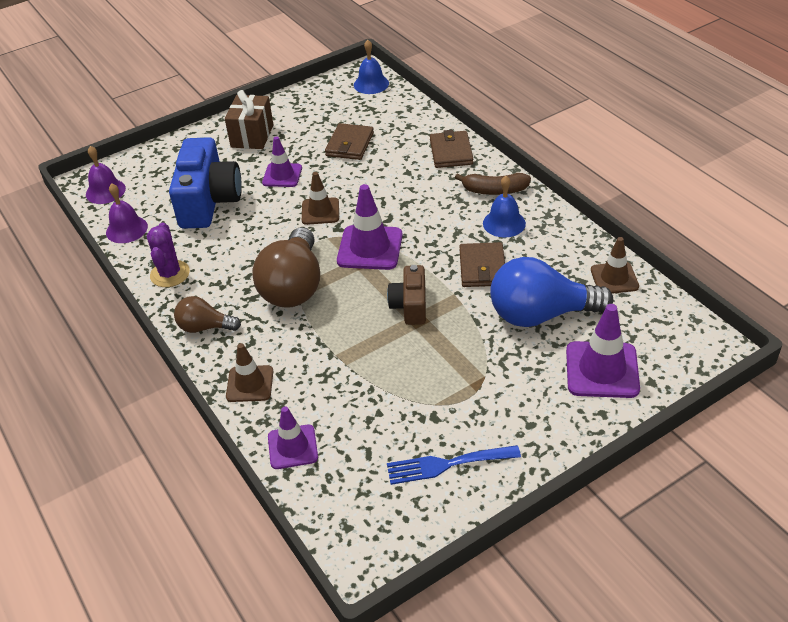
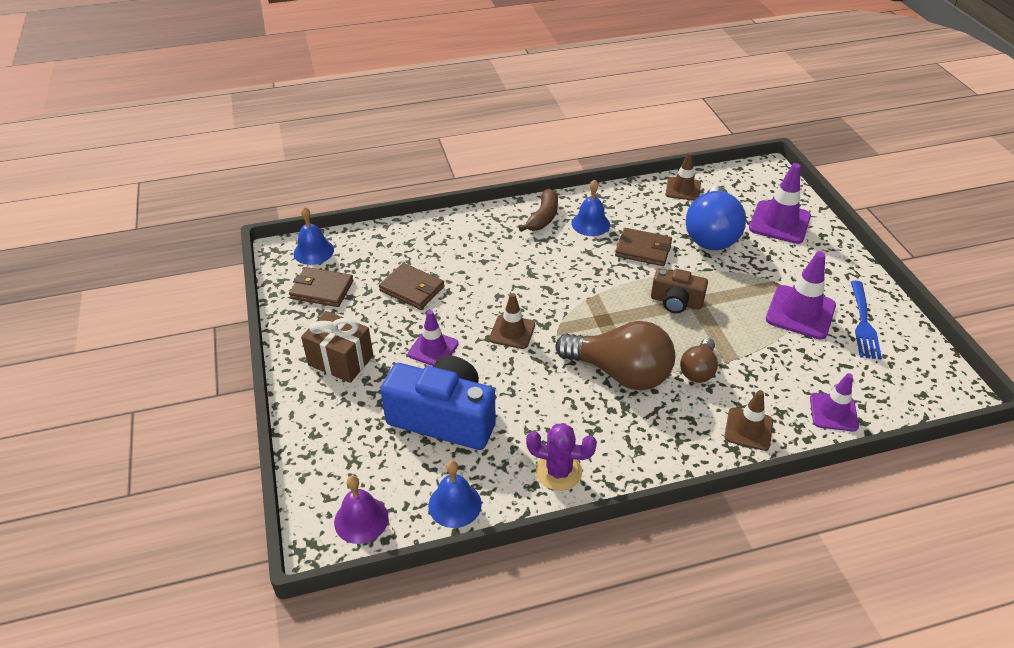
camera: 75 degrees left, 0 degrees up
purple bell [106,183,148,243] -> blue bell [429,460,482,528]
brown light bulb [174,296,241,333] -> brown light bulb moved to [680,338,718,383]
purple traffic cone [337,184,403,270] -> purple traffic cone moved to [766,251,836,339]
brown wallet [430,130,473,168] -> brown wallet moved to [289,267,353,307]

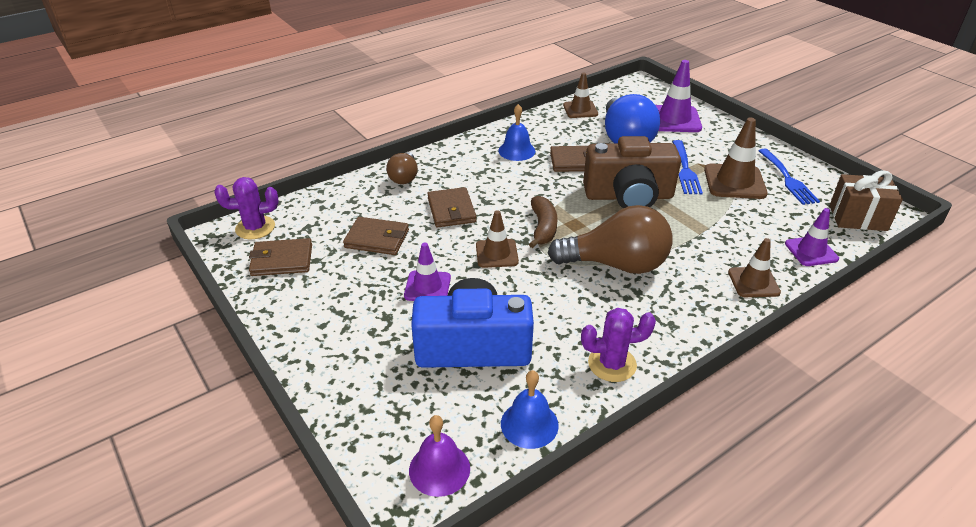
camera: 20 degrees left, 5 degrees down
blue bell [293,207,334,265] -> purple cactus [214,177,278,239]
brown gift [301,311,373,383] -> brown gift moved to [830,170,903,231]
brown banana [519,188,558,232] -> brown banana moved to [529,196,557,248]
brown camera [651,268,708,313] -> brown camera [583,136,681,208], size x1.80
brown light bulb [680,338,718,383] -> brown light bulb moved to [386,152,418,184]
purple traffic cone [766,251,836,339] -> brown traffic cone [704,118,768,199]
none -> brown wallet [427,187,477,228]
none -> blue fork [672,140,703,194]

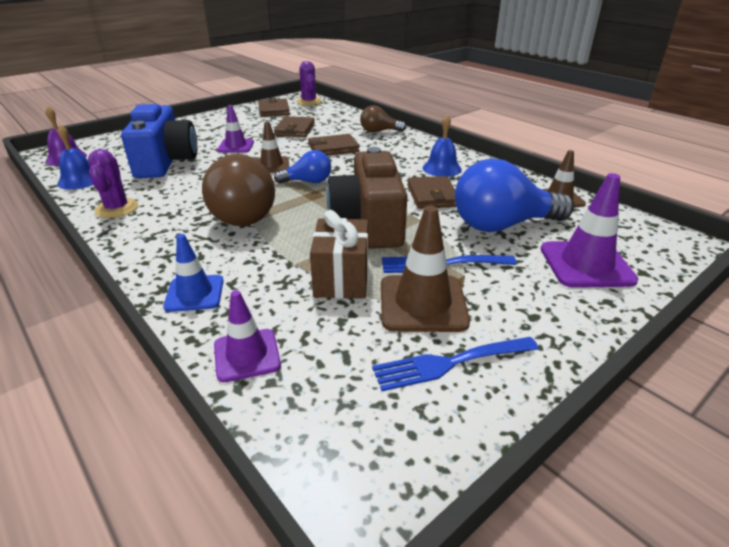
camera: 85 degrees right, 5 degrees down
brown banana [529,196,557,248] -> blue light bulb [274,150,331,184]
brown traffic cone [728,238,781,297] -> blue traffic cone [163,234,224,312]
brown gift [830,170,903,231] -> brown gift moved to [310,210,368,299]

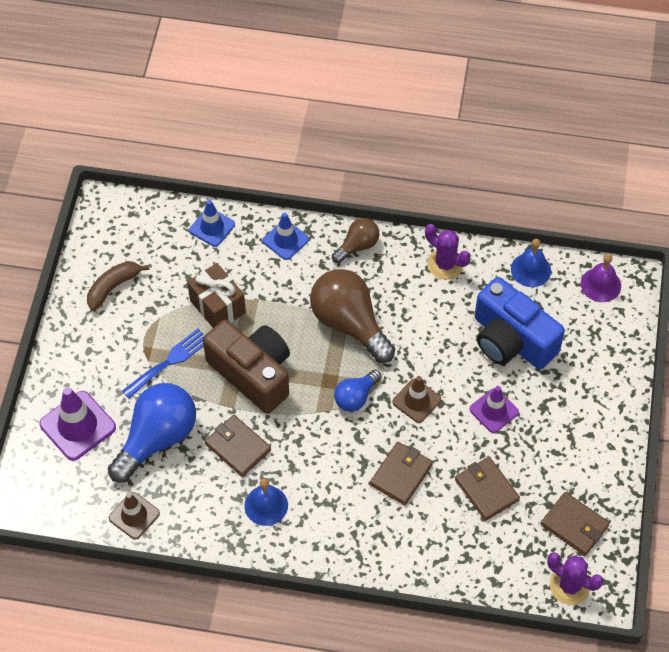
camera: 140 degrees right, 25 degrees up
purple traffic cone [214,290,281,382] -> blue traffic cone [189,200,235,247]
brown light bulb [360,105,406,133] -> brown light bulb moved to [332,218,379,263]
blue fork [372,337,539,391] -> brown banana [87,261,149,311]
brown traffic cone [381,206,470,332] -> none

